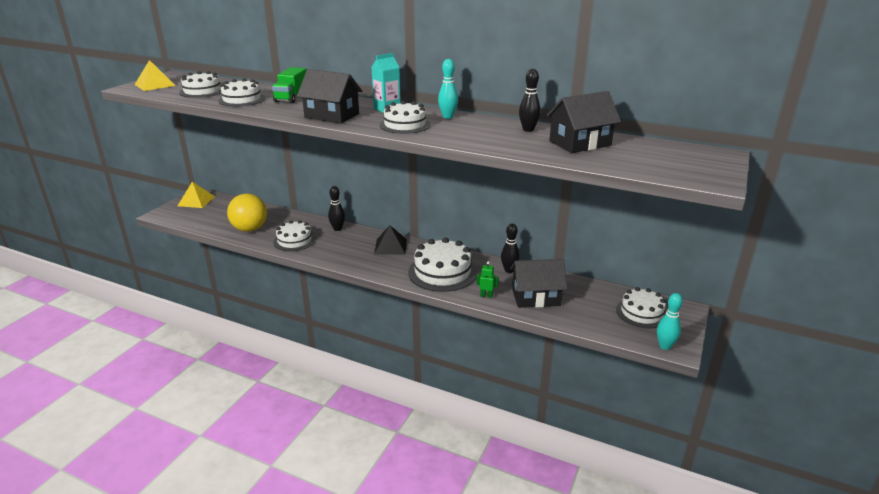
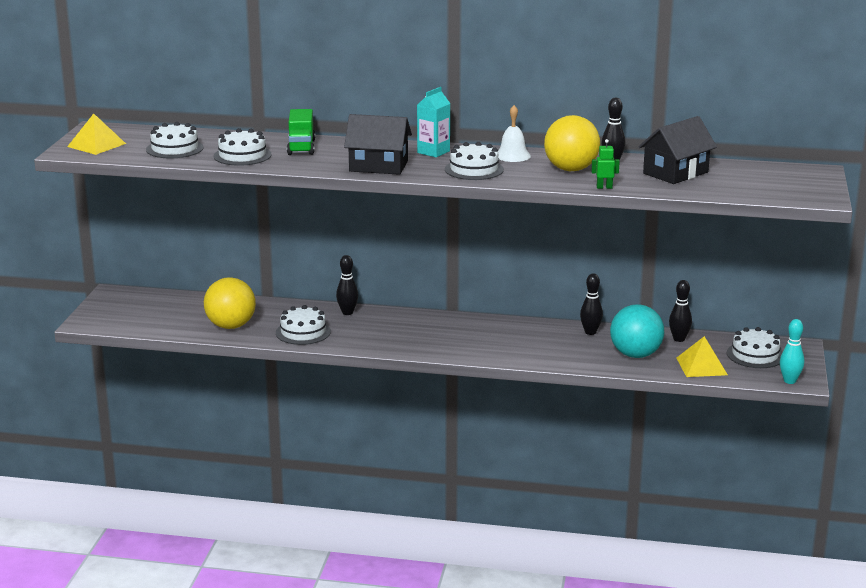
camera: 15 degrees left, 5 degrees down
yellow pyramid [178,182,215,208] -> yellow pyramid moved to [676,336,728,377]
black pyramid [374,225,407,255] -> none
white cake [408,238,477,292] -> none
turquoise bowling pin [438,59,458,119] -> white bell [498,105,531,162]
green robot [477,261,499,298] -> green robot moved to [591,139,620,189]
black house [510,259,567,308] -> turquoise ball [610,304,664,358]
none -> yellow ball [544,115,600,171]
none -> black bowling pin [669,280,692,342]

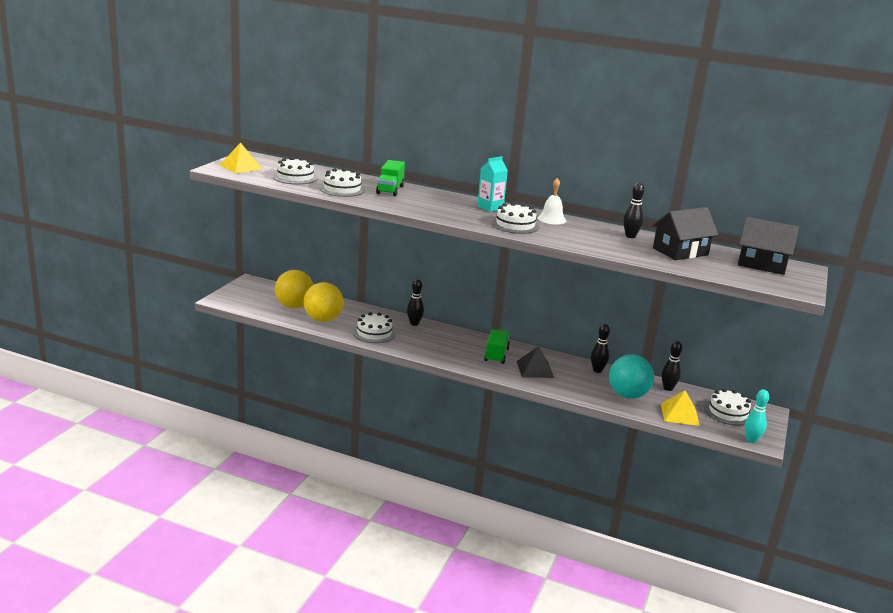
camera: 10 degrees right, 0 degrees up
black house [344,114,412,175] -> black house moved to [738,217,799,275]
yellow ball [544,115,600,171] -> yellow ball moved to [275,270,313,308]
green robot [591,139,620,189] -> none
none -> green truck [484,329,510,364]
none -> black pyramid [517,346,554,378]

